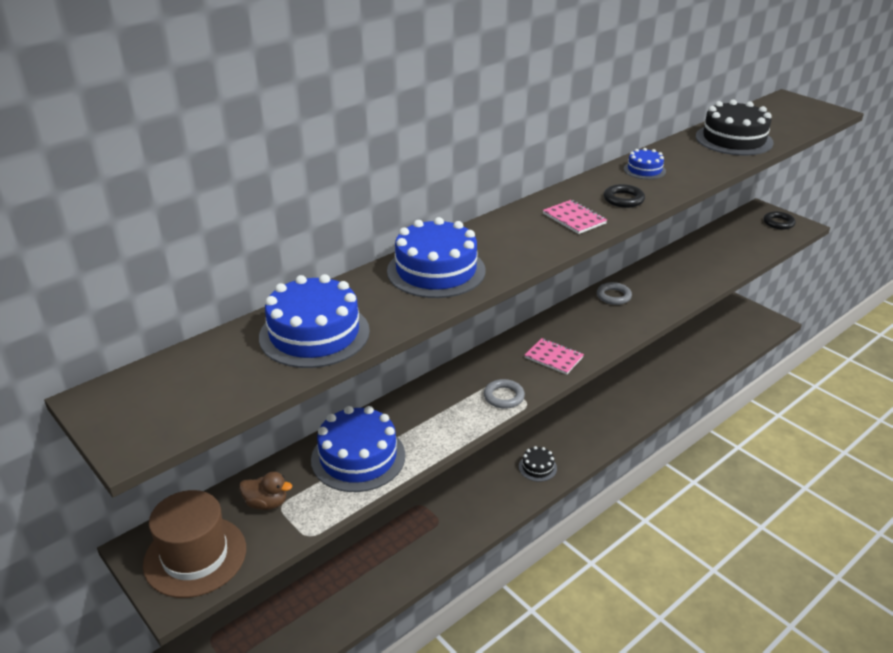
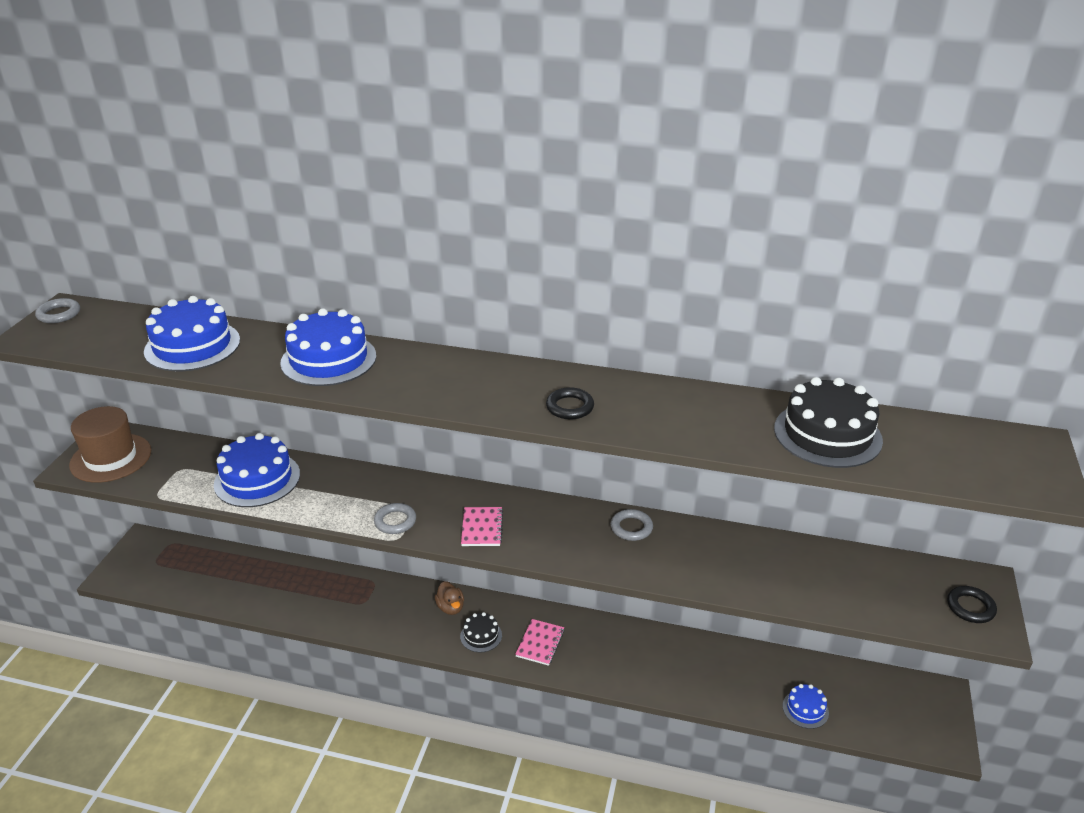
camera: 55 degrees right, 0 degrees up
brown duck [239,472,292,510] -> brown duck moved to [435,581,464,615]
pink notebook [543,200,607,234] -> pink notebook moved to [515,619,565,666]
blue cake [624,148,666,179] -> blue cake moved to [783,684,829,729]
none -> grey ring [35,298,80,323]

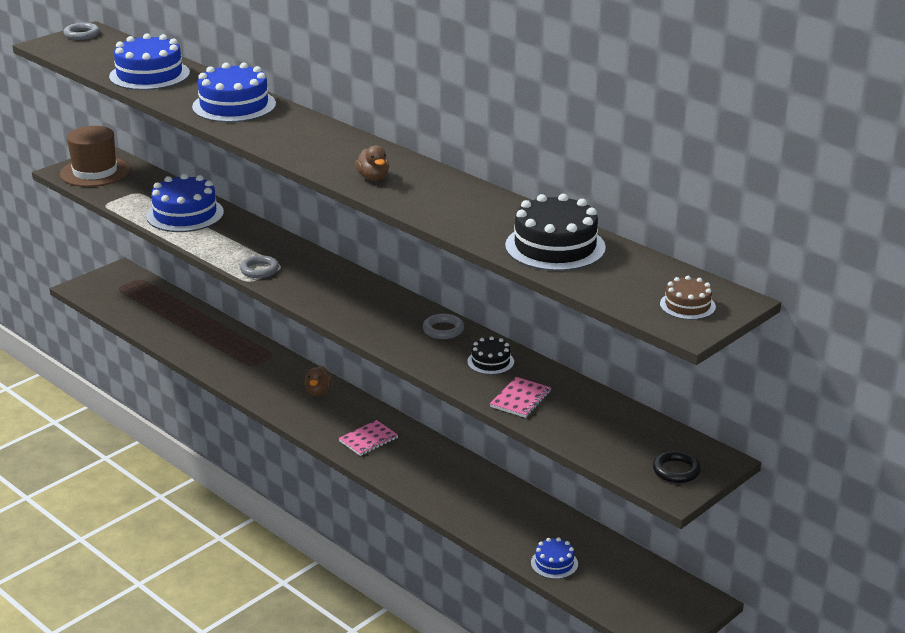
camera: 30 degrees right, 5 degrees down
black cake [460,612,502,652] -> black cake moved to [467,336,514,375]
pink notebook [461,507,503,546] -> pink notebook moved to [490,377,551,418]
black ring [546,387,594,419] -> brown duck [355,145,389,181]
none -> brown cake [660,276,716,320]

